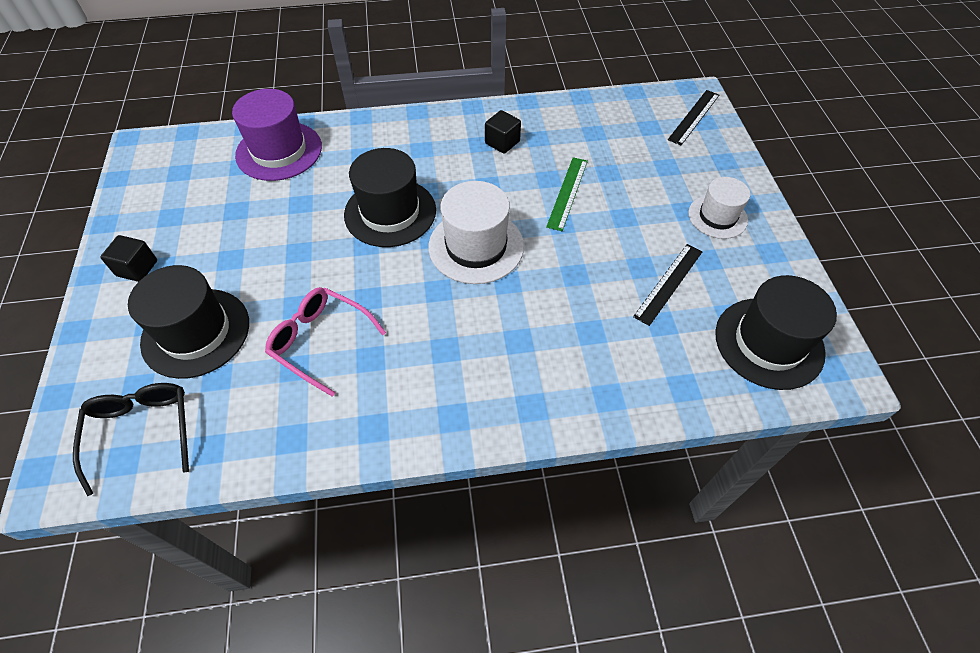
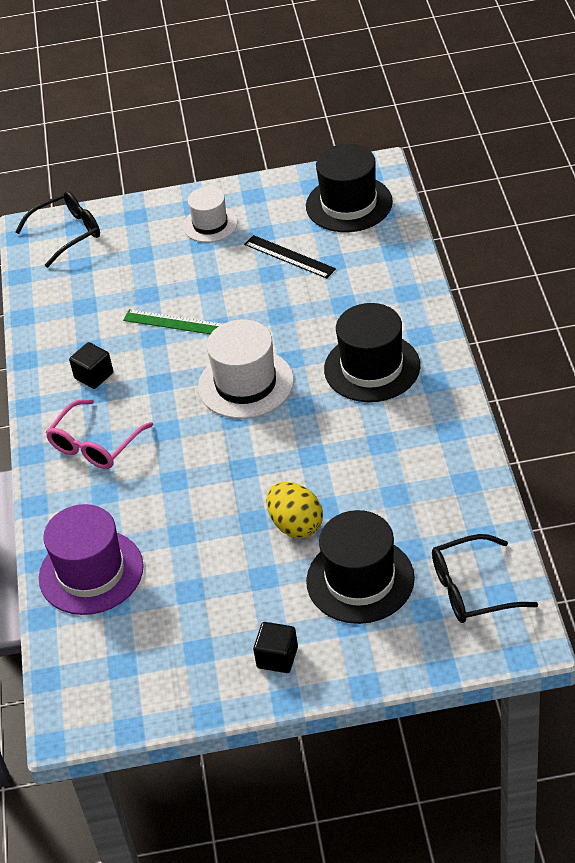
camera: 85 degrees left, 10 degrees down
pink glasses [265,287,386,397] -> pink glasses moved to [45,399,153,469]
black hat [344,148,436,247] -> black hat moved to [324,303,420,402]
black ruler [668,90,719,145] -> black glasses [15,191,100,268]
none -> yellow egg [266,482,323,538]

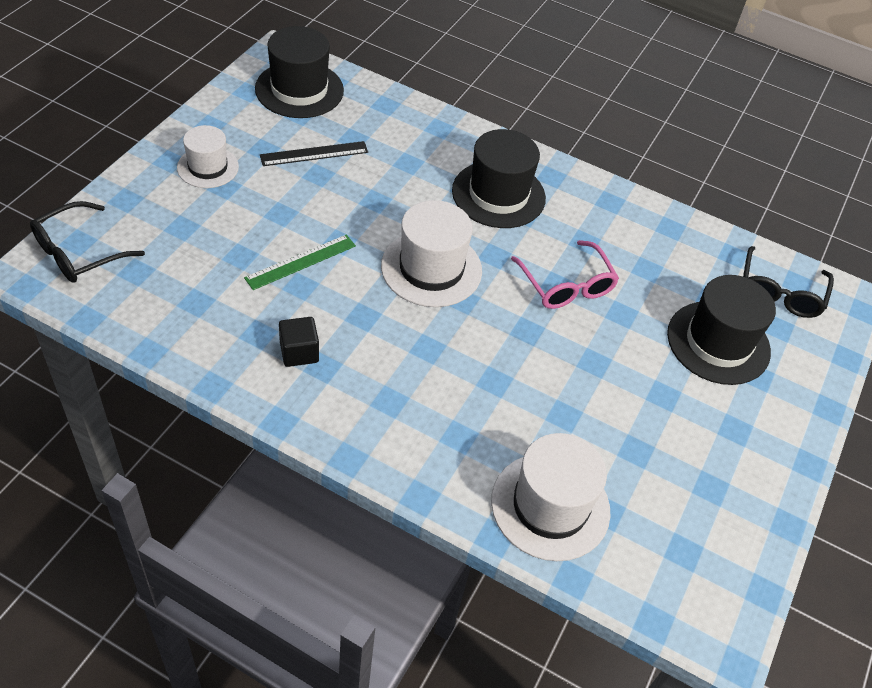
camera: 65 degrees left, 5 degrees up
black glasses [15,191,100,268] -> black glasses turned 135 degrees counterclockwise [30,201,145,283]
purple hat [39,504,144,615] -> white hat [491,433,611,561]
pink glasses [45,399,153,469] -> pink glasses moved to [511,240,619,309]
black cube [253,622,298,673] -> none
yellow egg [266,482,323,538] -> none

